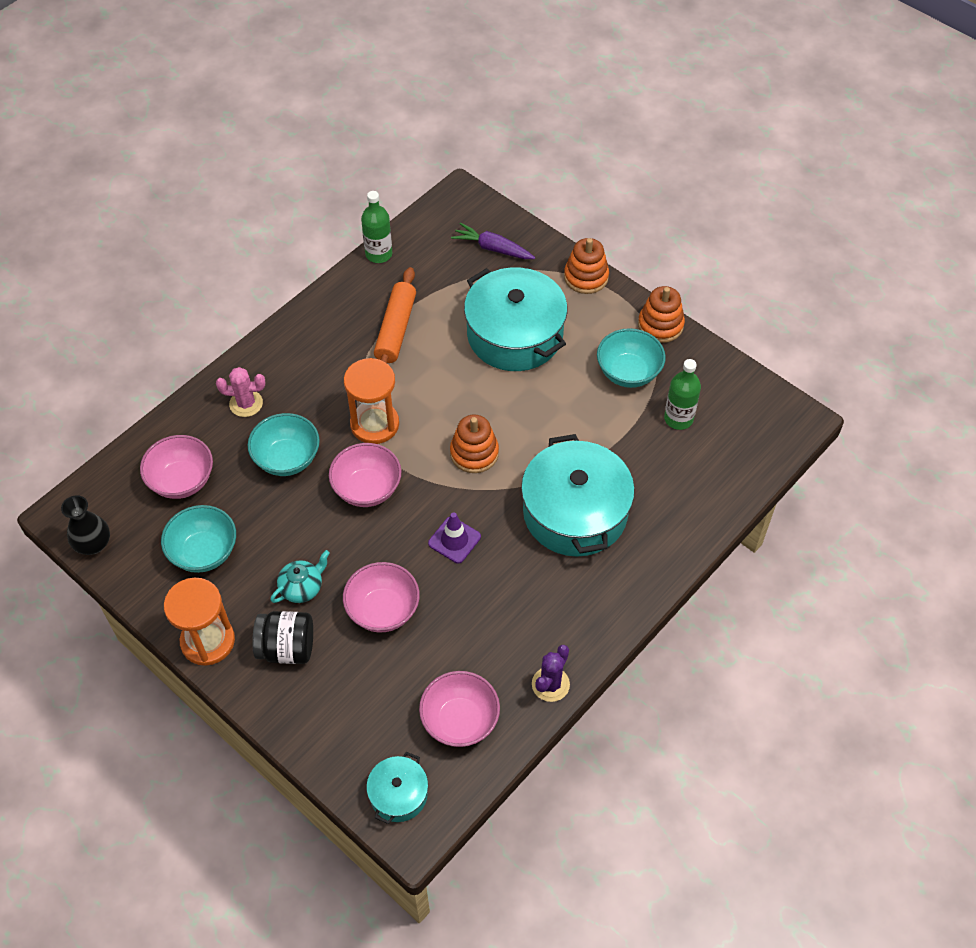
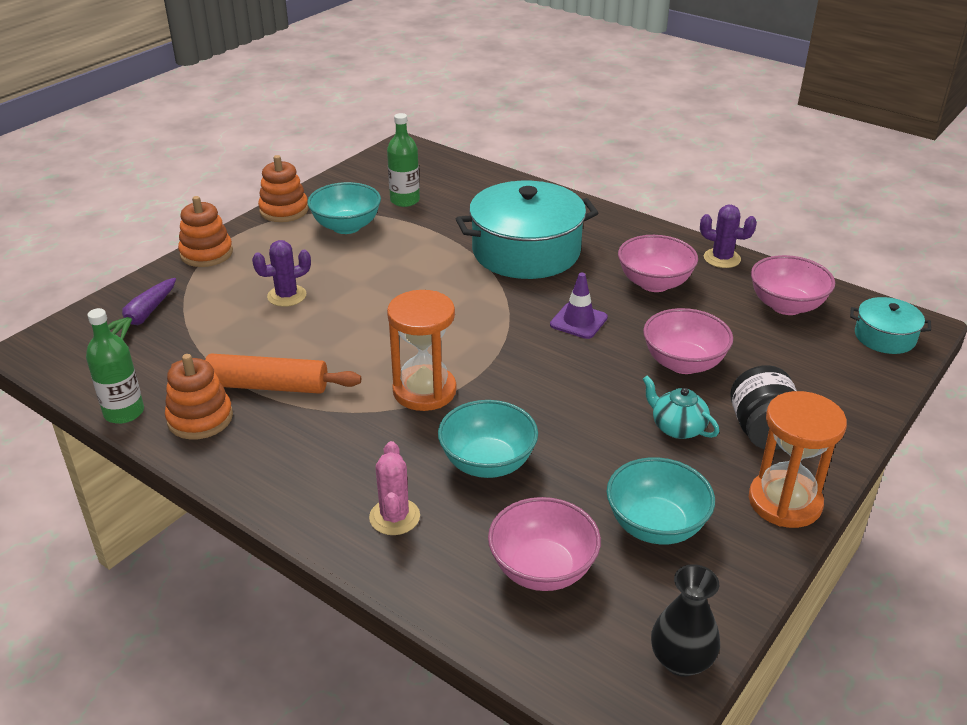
camera: 95 degrees left, 20 degrees down
pink bowl [329,443,401,507] -> pink bowl moved to [618,235,698,292]
orange stacking toy [450,414,499,473] -> orange stacking toy moved to [165,354,233,440]
turquoise pot [464,267,568,371] -> purple cactus [252,240,311,307]

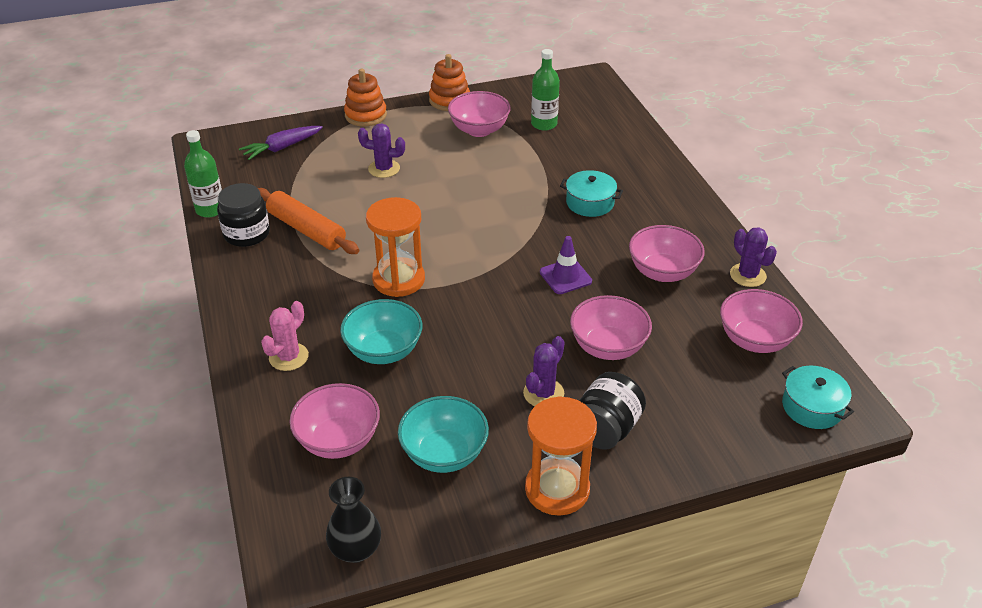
camera: 35 degrees right, 5 degrees up
orange stacking toy [165,354,233,440] -> black jar [217,183,270,247]
turquoise bowl [307,182,381,234] -> pink bowl [448,91,511,137]
turquoise pot [456,181,598,279] -> turquoise pot [560,170,623,217], size x0.49
turquoise teapot [643,375,719,439] -> purple cactus [523,336,565,406]

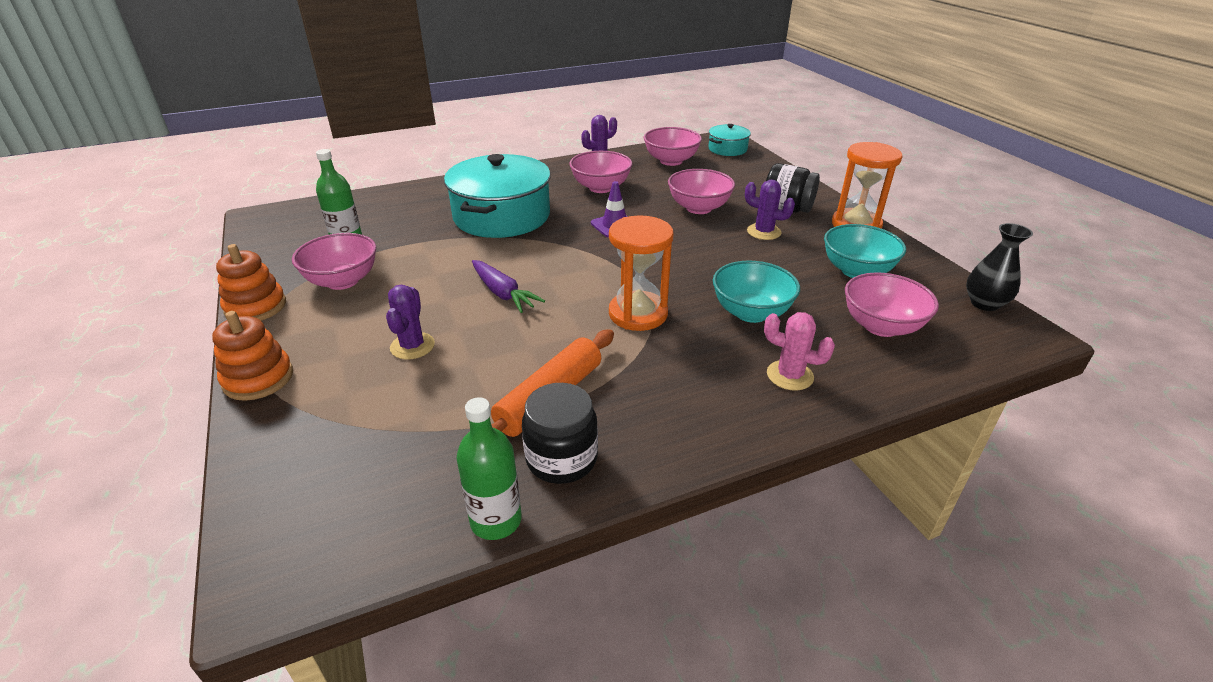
camera: 95 degrees left, 5 degrees down
purple carrot [239,126,323,160] -> purple carrot moved to [472,260,545,313]
turquoise pot [560,170,623,217] -> turquoise pot [444,154,551,238], size x2.04

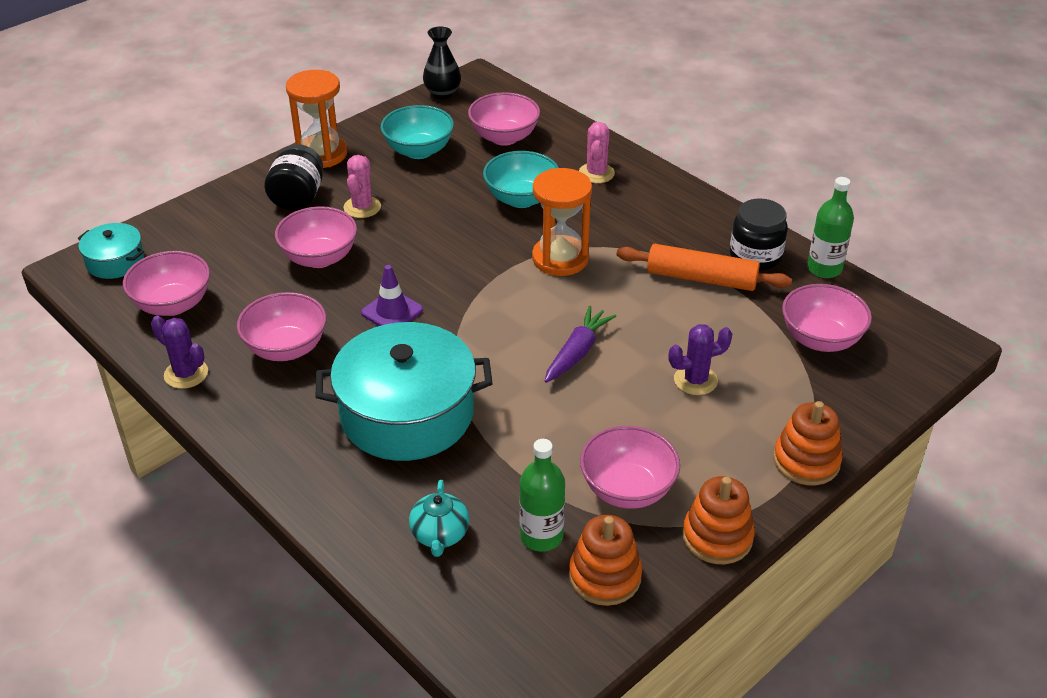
camera: 110 degrees left, 5 degrees up
purple cactus [745,180,795,240] -> pink cactus [343,155,381,218]
none -> turquoise teapot [409,480,469,557]
none -> orange stacking toy [569,515,642,606]
none -> pink bowl [782,284,872,352]

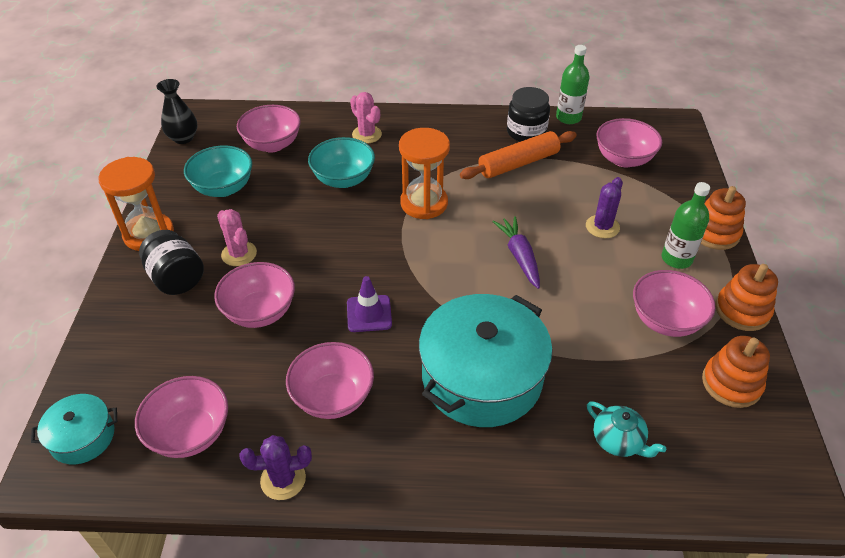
camera: 45 degrees left, 5 degrees up
green bottle [519,439,565,552] -> green bottle moved to [662,182,710,269]

